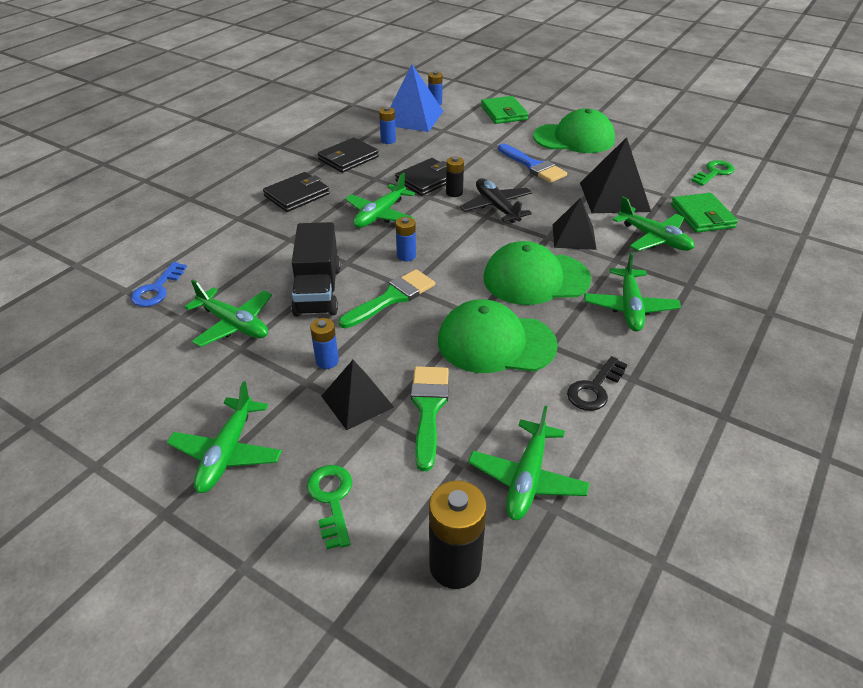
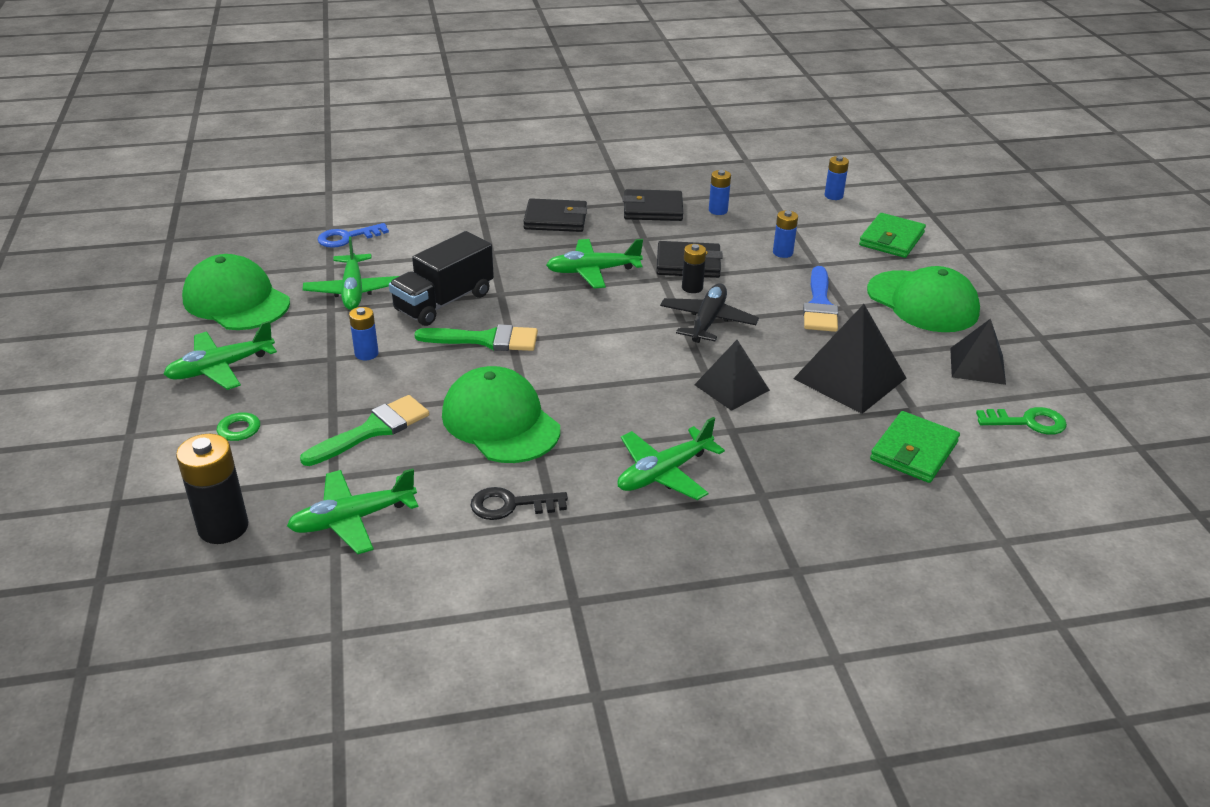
camera: 45 degrees right, 5 degrees down
black pyramid [321,360,394,430] -> black pyramid moved to [950,318,1006,385]
blue pyramid [391,65,443,132] -> none
blue battery [396,217,416,262] -> blue battery moved to [773,210,798,258]
green cap [484,241,591,305] -> green cap moved to [182,254,290,330]
green plane [613,197,695,251] -> none

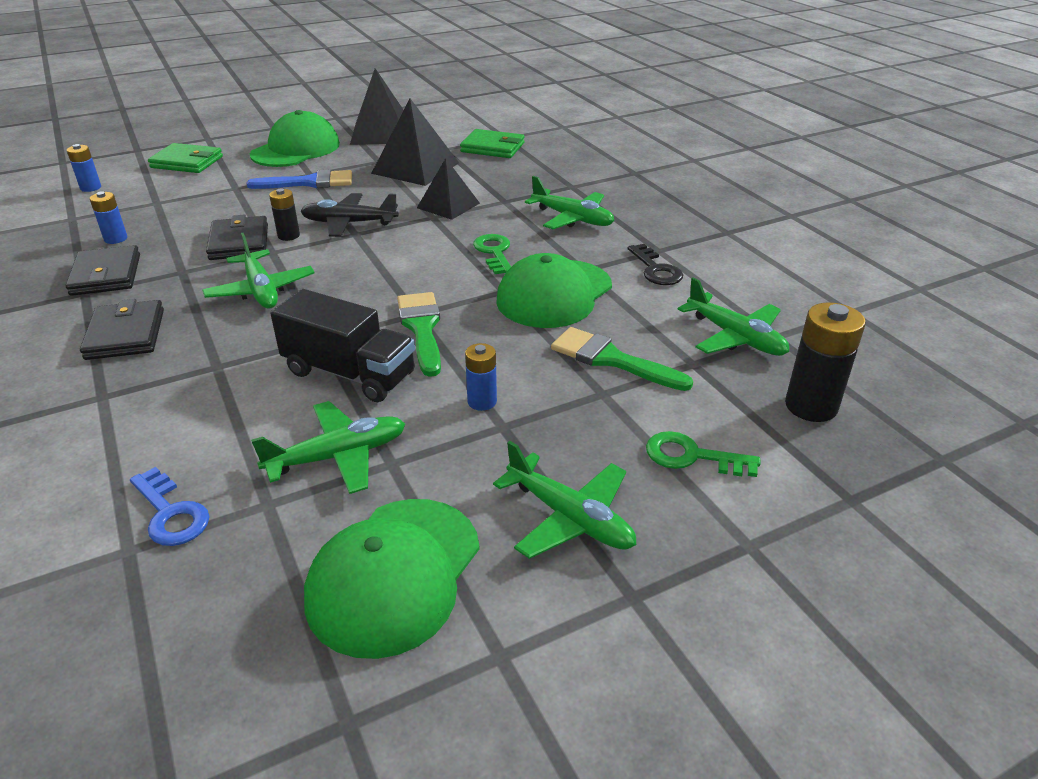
camera: 105 degrees left, 0 degrees up
blue battery [773,210,798,258] -> none
black pyramid [950,318,1006,385] -> black pyramid [350,68,404,145], size x1.53
green key [976,407,1067,435] -> green key moved to [473,234,511,274]

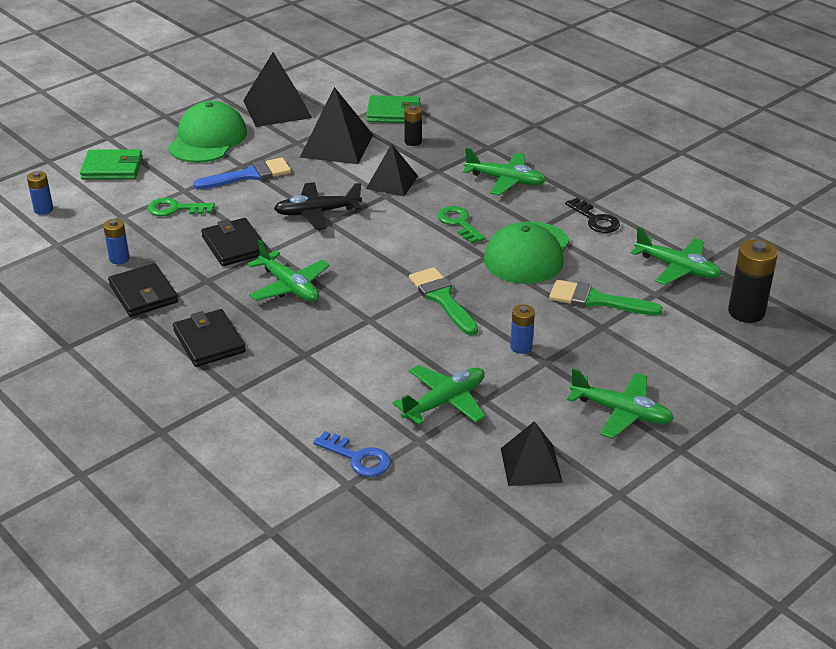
camera: 15 degrees left, 0 degrees up
black battery [269,188,300,241] -> black battery moved to [404,105,422,146]
black truck [270,289,415,402] -> none
green cap [304,499,480,659] -> black pyramid [501,421,563,486]
green key [646,431,760,477] -> green key moved to [148,198,215,216]

